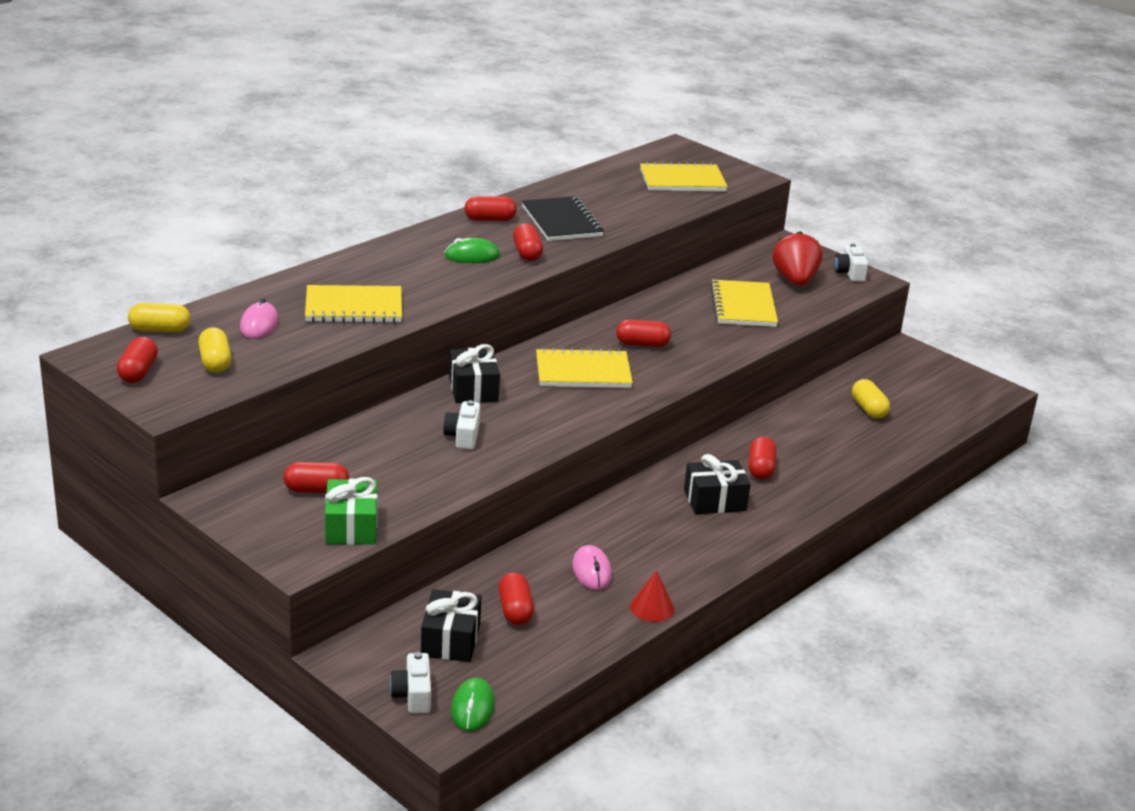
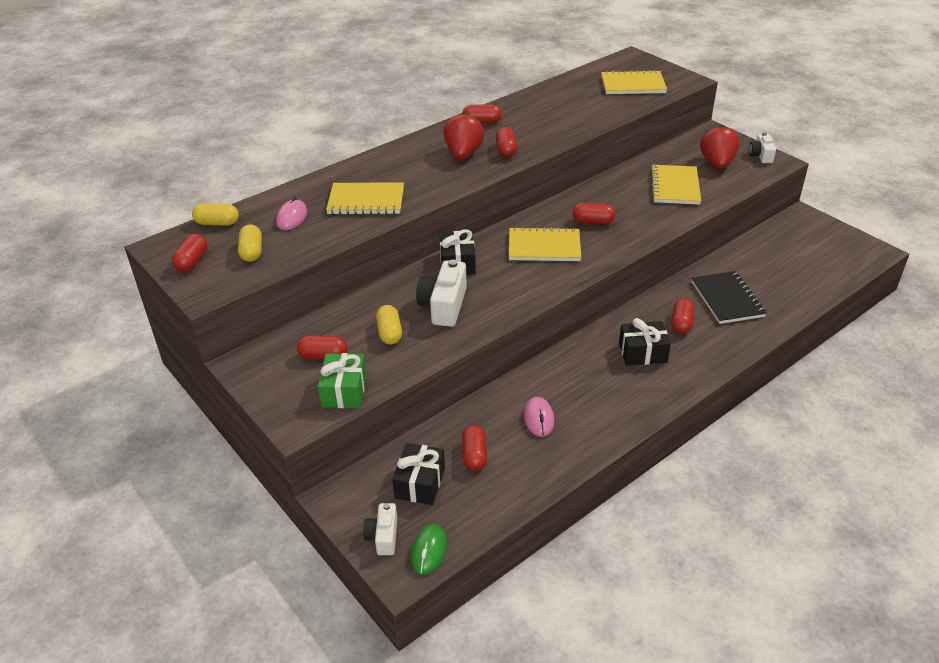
camera: 10 degrees right, 10 degrees up
white camera [443,400,480,450] -> white camera [416,260,467,327], size x1.65
green mouse [444,238,500,263] -> red strawberry [443,113,485,159]
black notebook [522,196,604,241] -> black notebook moved to [691,271,767,324]
red cone [630,570,675,622] -> none
yellow capsule [852,379,890,419] -> yellow capsule moved to [376,305,402,345]

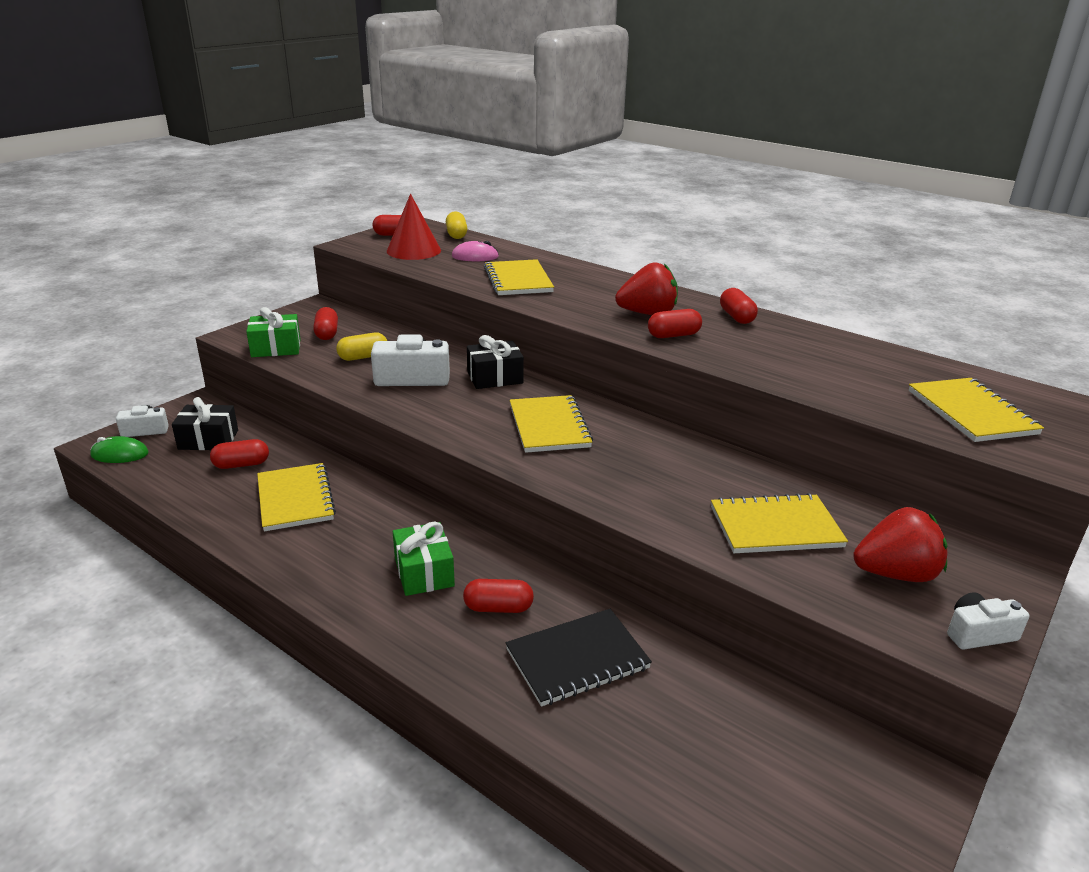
camera: 75 degrees right, 10 degrees down
yellow capsule [238,224,262,262] -> red cone [387,194,441,260]
pink mouse [524,397,555,437] -> yellow notebook [257,463,336,531]
red capsule [573,203,615,224] -> none
black gift [619,318,671,366] -> green gift [393,522,455,596]

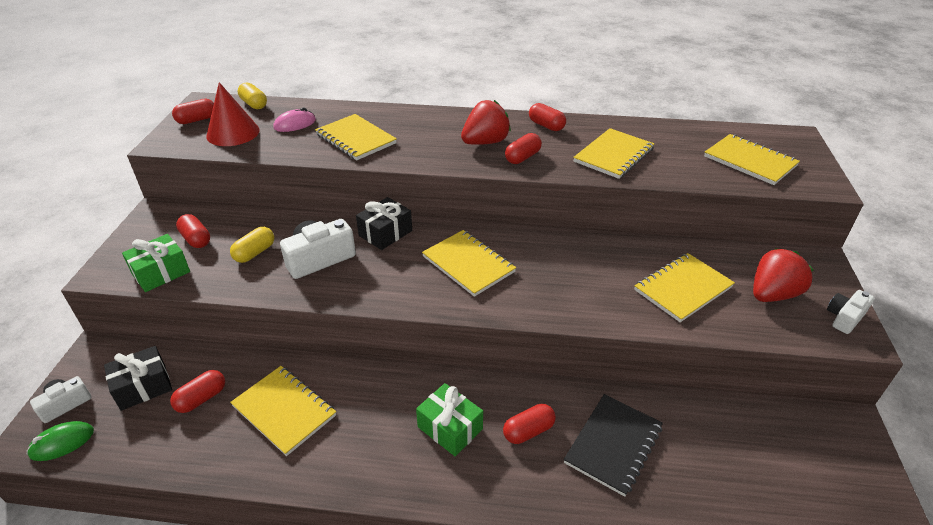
camera: 30 degrees left, 10 degrees up
none -> yellow notebook [573,128,655,179]

